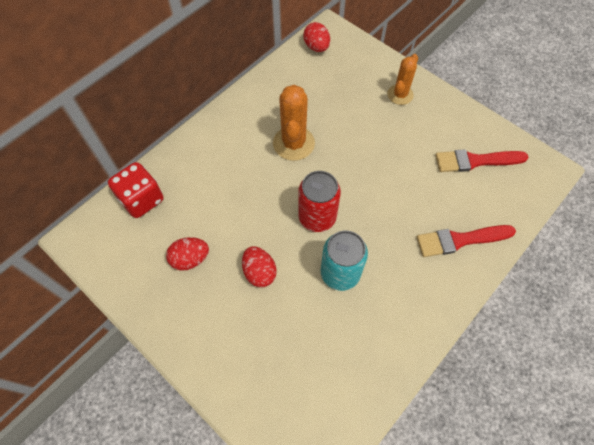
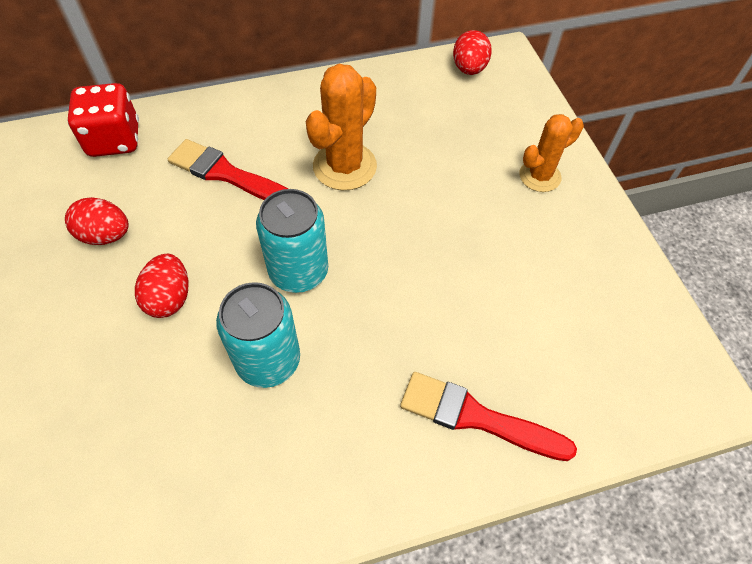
camera: 30 degrees right, 5 degrees down
red can [298,171,341,232] -> turquoise can [256,189,328,293]
red brush [435,149,529,172] -> red brush moved to [168,139,288,200]

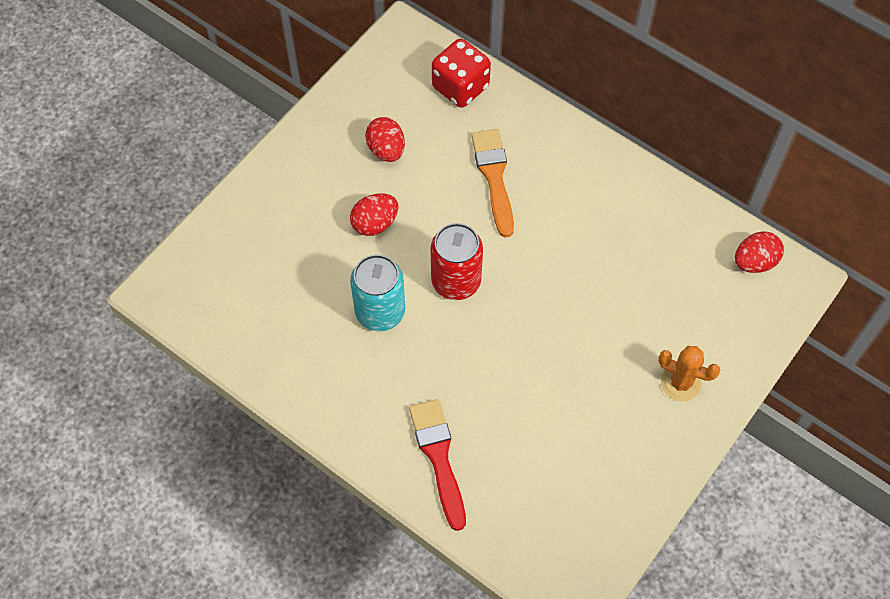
camera: 55 degrees right, 5 degrees up
red brush [168,139,288,200] -> orange brush [471,129,514,237]
turquoise can [256,189,328,293] -> red can [431,223,483,300]
orange cactus [306,64,377,190] -> none

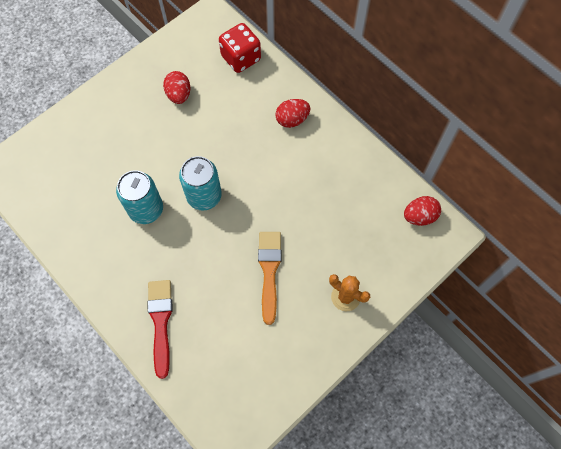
camera: 10 degrees right, 5 degrees up
red egg [350,194,398,236] -> red egg moved to [275,99,310,128]
red can [431,223,483,300] -> turquoise can [179,156,222,210]
orange brush [471,129,514,237] -> orange brush moved to [258,232,281,325]

